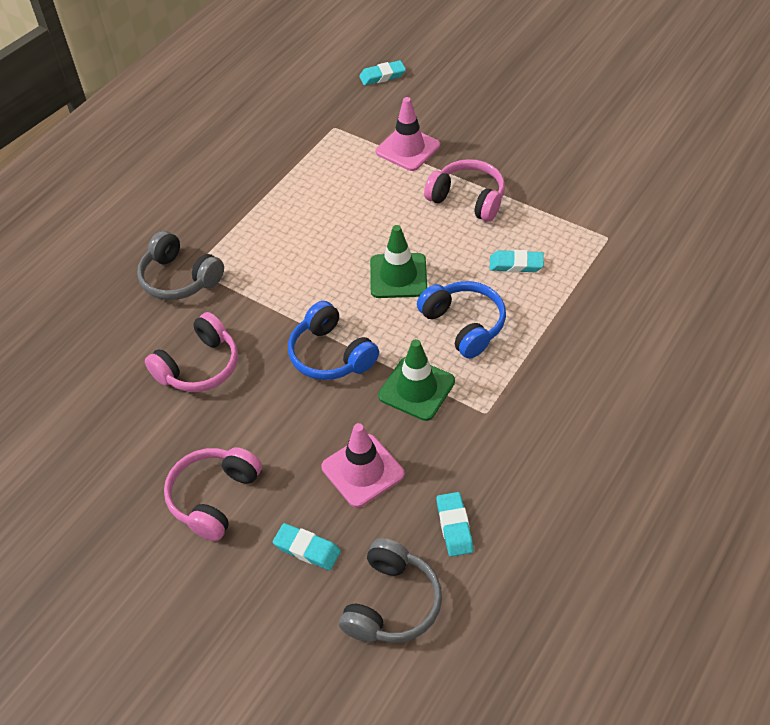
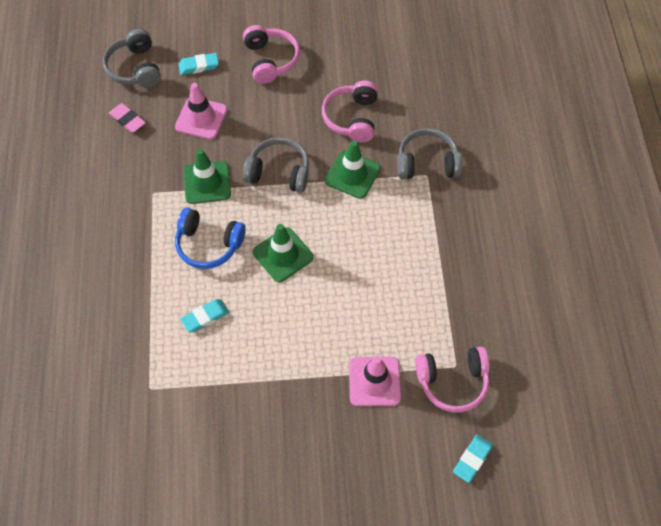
camera: 140 degrees right, 10 degrees up
blue headphones [288,301,379,380] -> grey headphones [243,137,309,193]
pink headphones [424,159,505,222] -> pink headphones moved to [416,347,490,413]
turquoise eraser [436,492,473,557] -> pink eraser [109,103,146,133]
none -> green traffic cone [325,141,381,199]

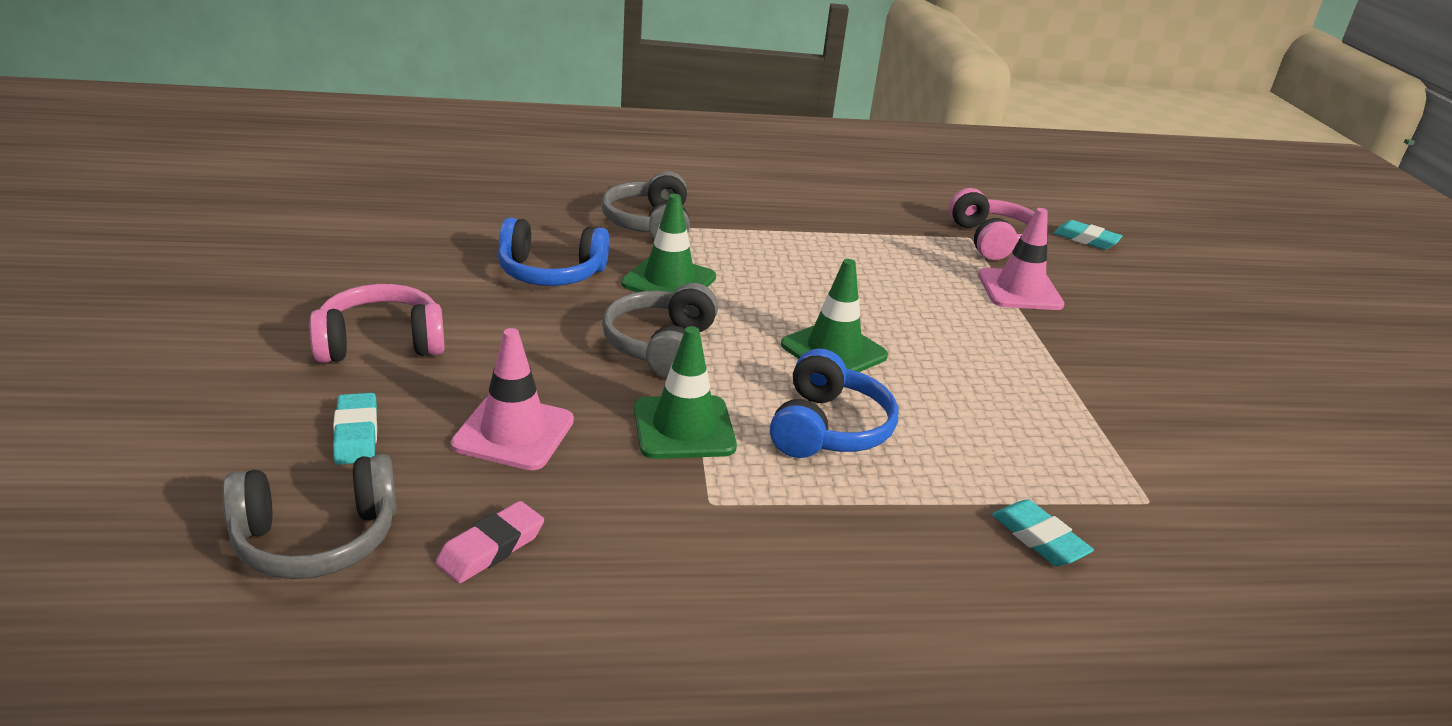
camera: 95 degrees left, 30 degrees down
turquoise eraser [180,299,229,332] -> turquoise eraser moved to [992,499,1094,566]
pink headphones [322,81,378,142] -> blue headphones [498,218,609,286]

